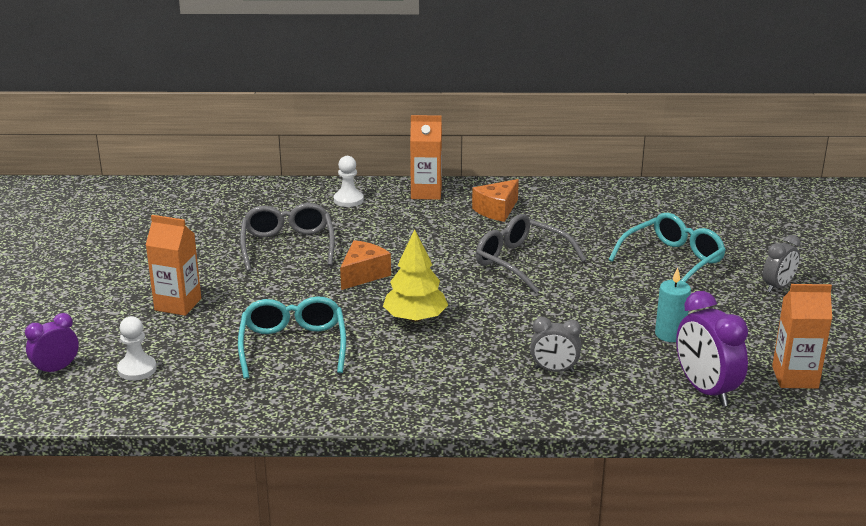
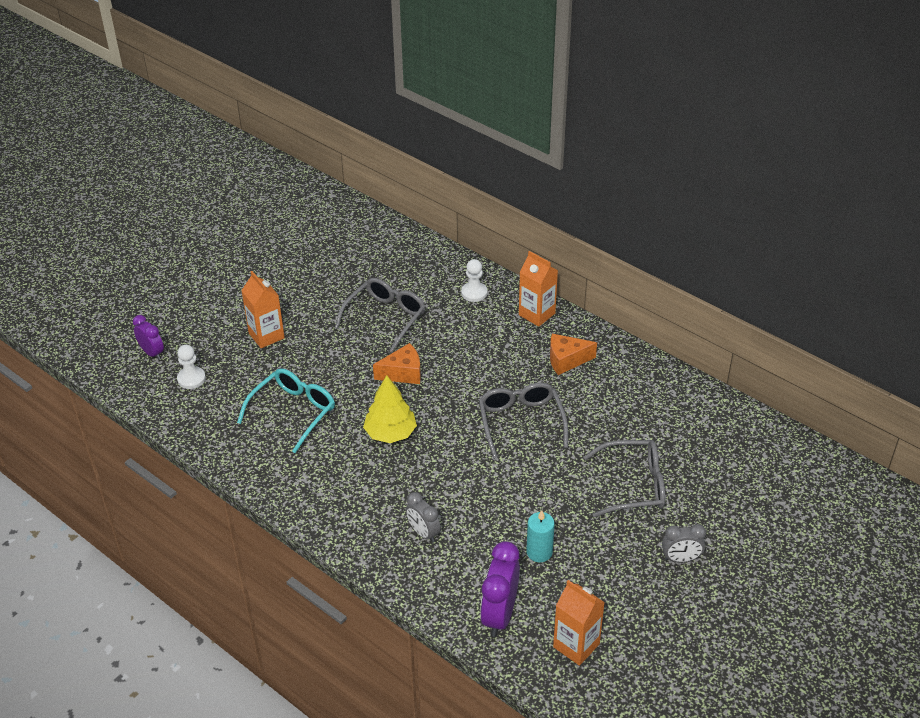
camera: 40 degrees right, 15 degrees up
purple clock [25,313,79,376] -> purple clock turned 45 degrees clockwise [133,315,164,360]
turquoise glasses [609,213,726,282] -> grey glasses [584,440,665,517]

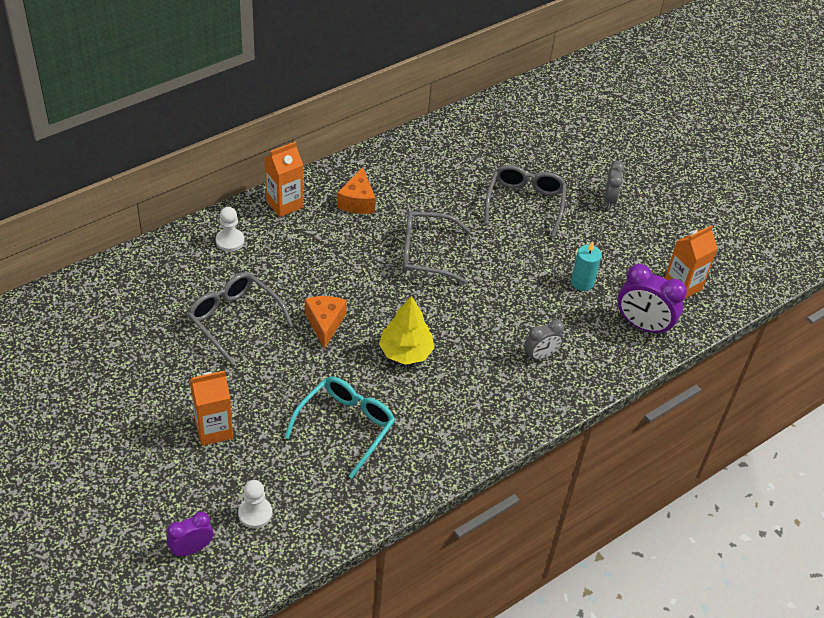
camera: 80 degrees left, 5 degrees up
turquoise glasses [237,368,335,453] -> turquoise glasses turned 75 degrees clockwise [284,377,395,478]

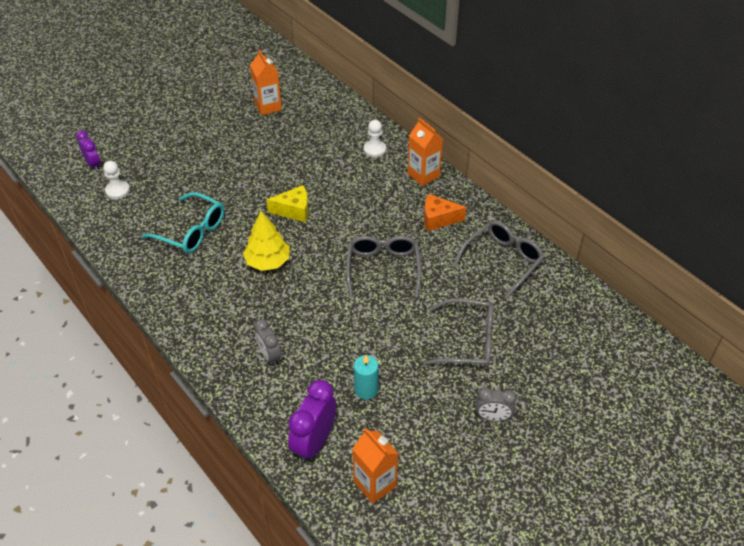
camera: 90 degrees right, 0 degrees up
grey glasses [188,272,293,365] -> grey glasses moved to [453,221,544,299]
orange carton [190,371,233,446] -> orange carton moved to [250,49,282,115]
orange cheese [305,296,347,349] -> yellow cheese [266,185,309,222]

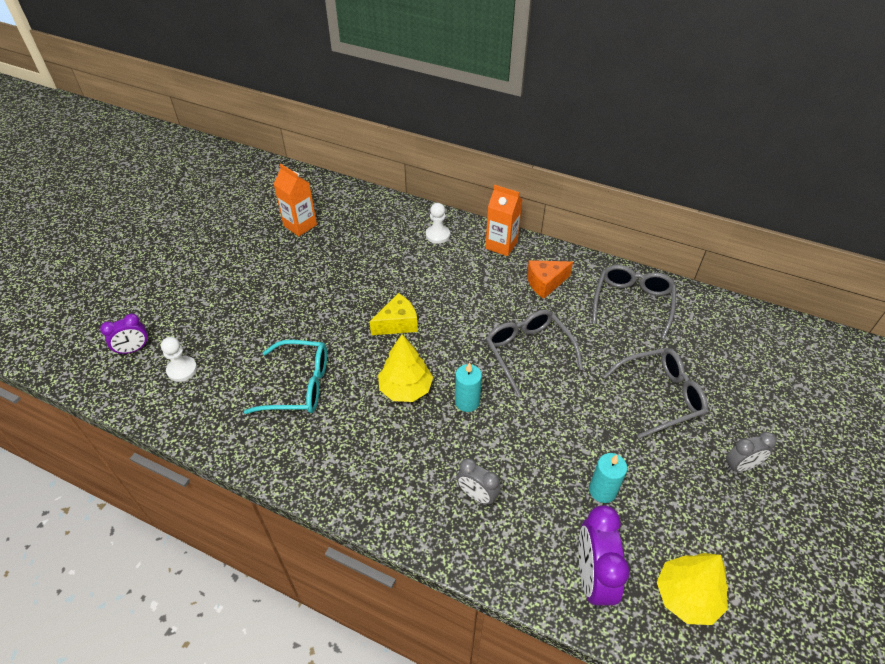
camera: 25 degrees left, 0 degrees up
purple clock [76,131,100,171] -> purple clock turned 120 degrees clockwise [100,314,149,355]
orange carton [352,428,399,504] -> yellow tree [657,553,728,625]
none -> turquoise candle [455,362,482,412]

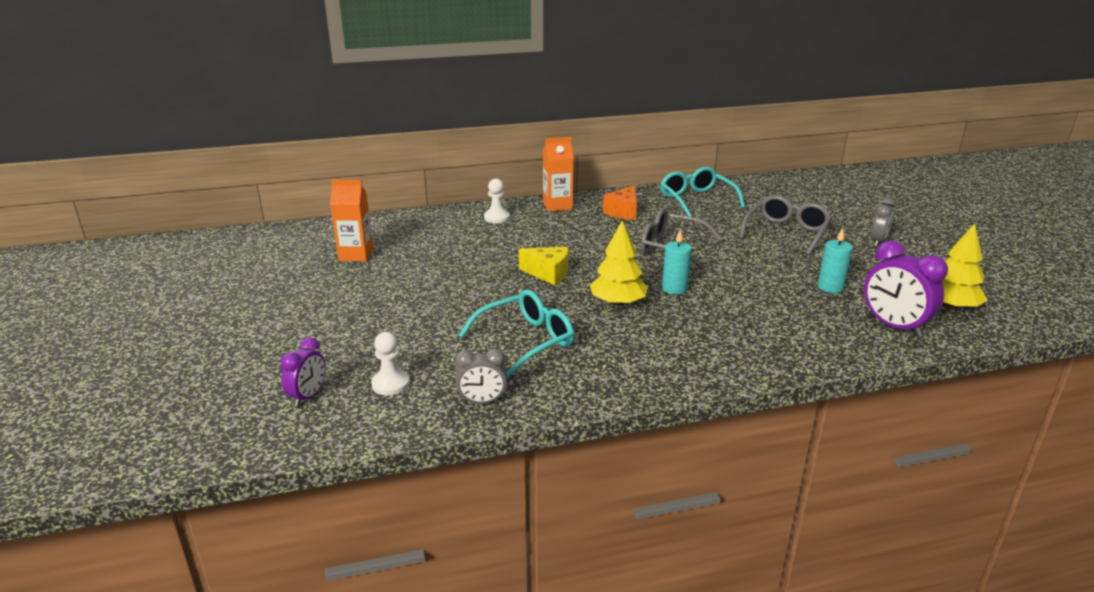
camera: 40 degrees left, 20 degrees down
yellow cheese [369,293,418,335] -> yellow cheese turned 90 degrees clockwise [519,247,568,285]
grey clock [457,458,501,505] -> grey clock moved to [455,349,507,404]
grey glasses [592,265,676,340] -> turquoise glasses [660,167,745,217]

